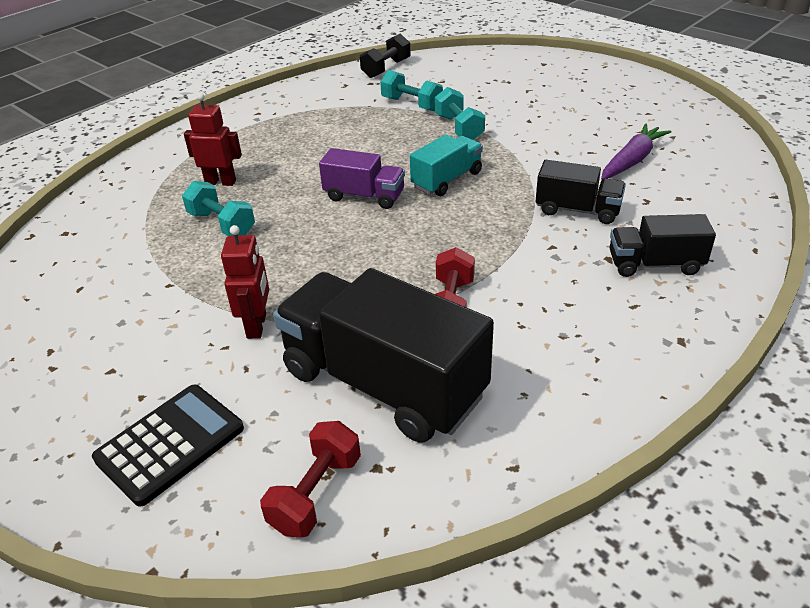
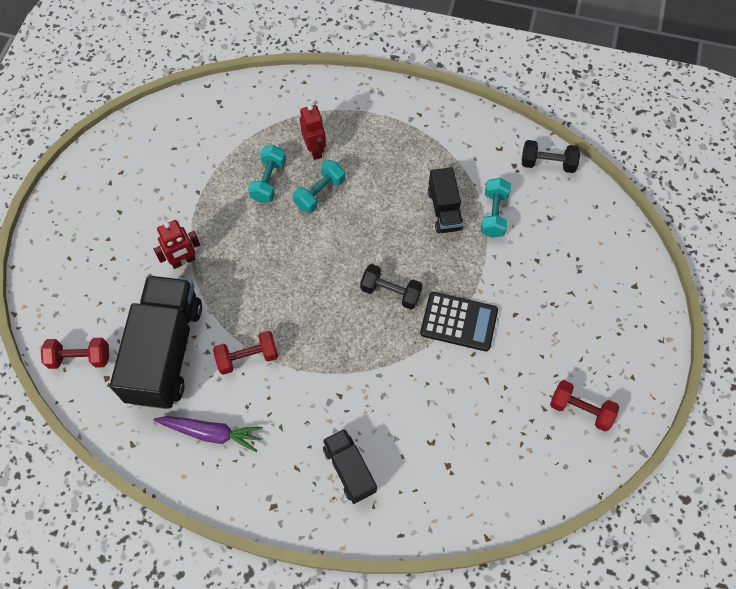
camera: 60 degrees right, 25 degrees up
black calculator [92,384,244,507] -> black calculator moved to [420,292,498,351]
purple truck [319,148,405,209] -> none
turquoise truck [410,134,483,196] -> black dumbbell [360,264,423,309]
turquoise dumbbell [435,87,485,140] -> turquoise dumbbell moved to [293,160,345,213]
black truck [536,160,626,224] -> black truck moved to [428,167,464,233]
purple carrot [601,123,672,180] -> purple carrot moved to [153,416,263,452]
none -> red dumbbell [550,380,619,432]

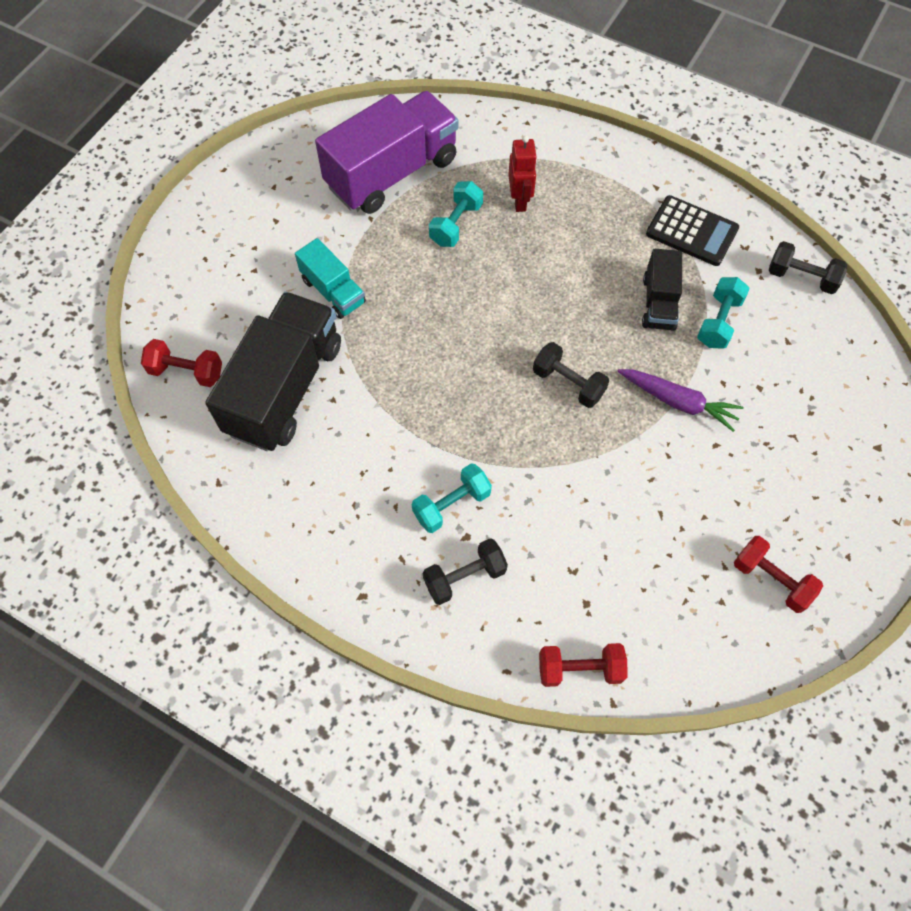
camera: 15 degrees right, 0 degrees up
purple carrot [153,416,263,452] -> purple carrot moved to [617,369,744,432]
red robot [154,220,200,269] -> turquoise truck [295,238,366,319]
red dumbbell [213,331,278,375] -> red dumbbell moved to [539,643,628,687]
turquoise dumbbell [293,160,345,213] -> turquoise dumbbell moved to [412,463,492,533]
black truck [323,429,377,504] -> black dumbbell [423,538,508,605]
black calculator [420,292,498,351] -> black calculator moved to [646,195,739,266]
none -> purple truck [315,91,458,214]

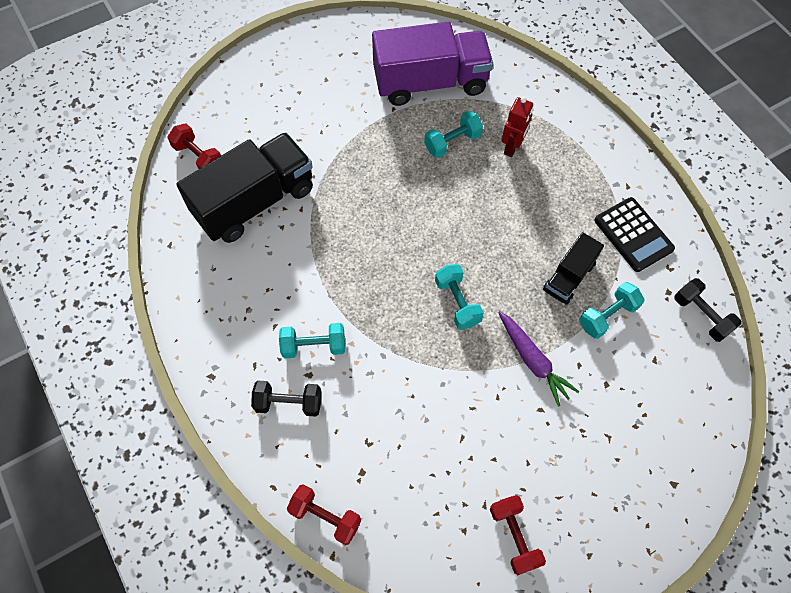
camera: 30 degrees right, 0 degrees up
turquoise truck [295,238,366,319] -> none
black dumbbell [533,342,609,408] -> turquoise dumbbell [435,264,484,329]

